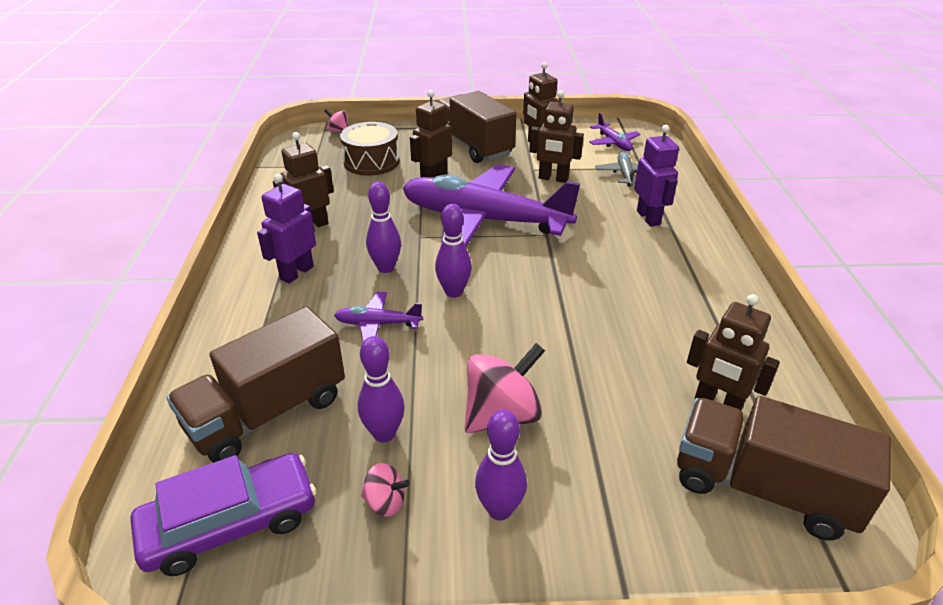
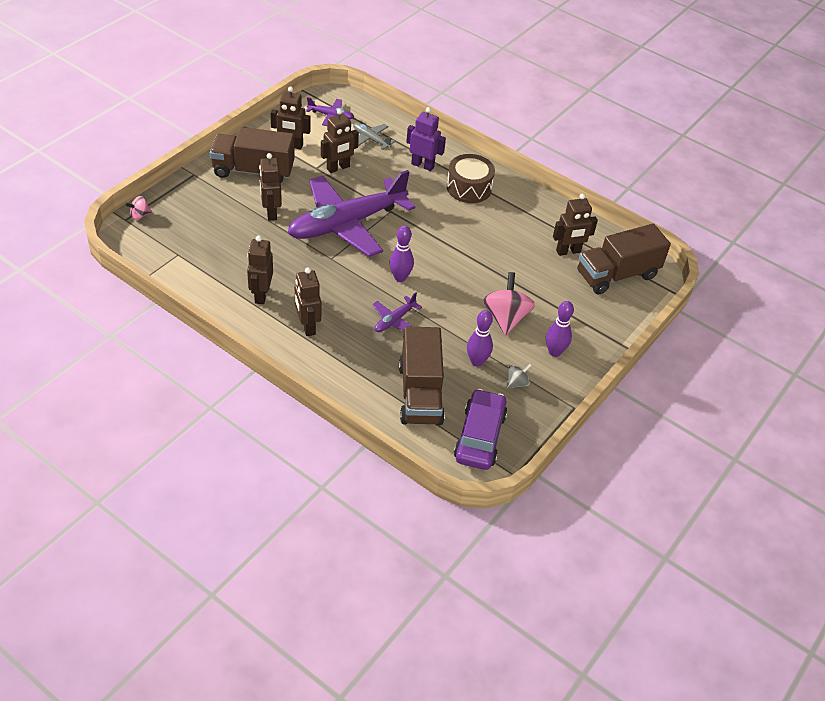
camera: 55 degrees left, 10 degrees up
purple robot [257,174,316,284] -> brown robot [295,267,321,336]
brown drum [340,122,399,176] -> brown drum moved to [447,154,495,203]
pink spinning top [361,463,410,517] -> grey spinning top [507,363,532,388]
purple bowling pin [366,182,401,273] -> none

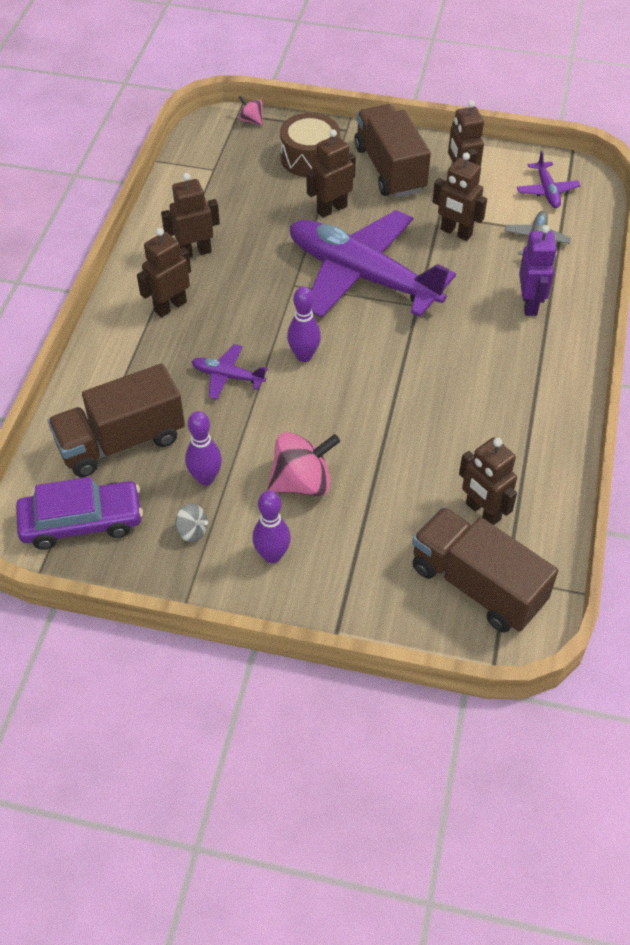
camera: 70 degrees right, 5 degrees up
brown drum [447,154,495,203] -> brown drum moved to [280,113,340,177]

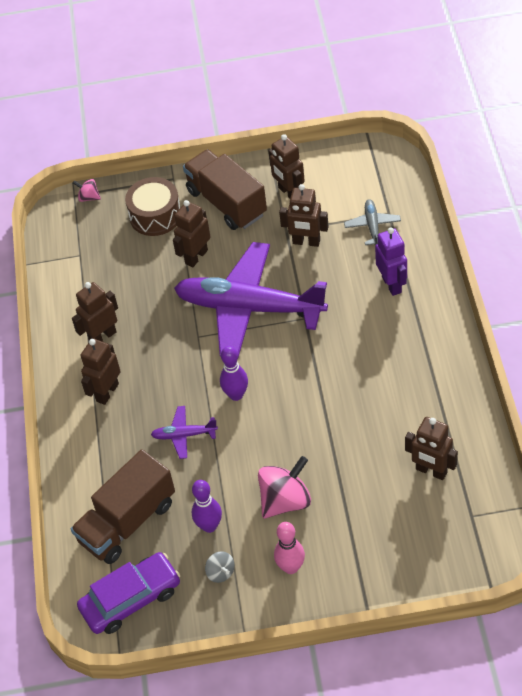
camera: 15 degrees left, 0 degrees up
grey spinning top [175,503,208,542] -> grey spinning top turned 45 degrees clockwise [205,551,234,583]
purple bowling pin [252,491,291,563] -> pink bowling pin [274,522,305,574]
brown truck [412,507,558,632] -> none
purple plane [517,151,581,208] -> none

